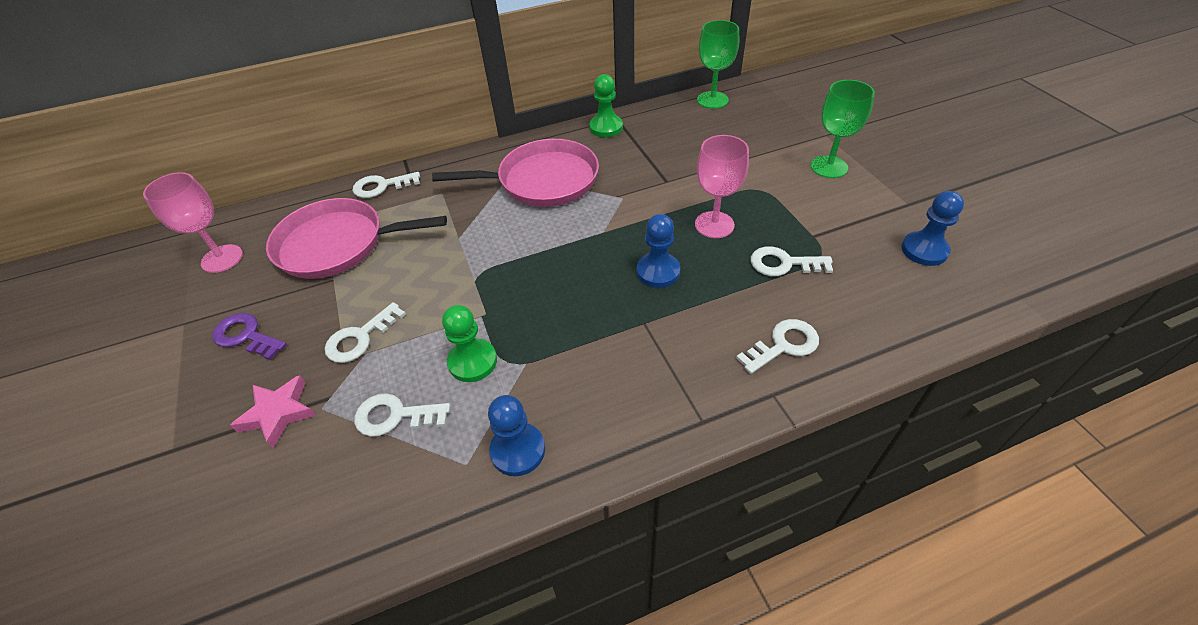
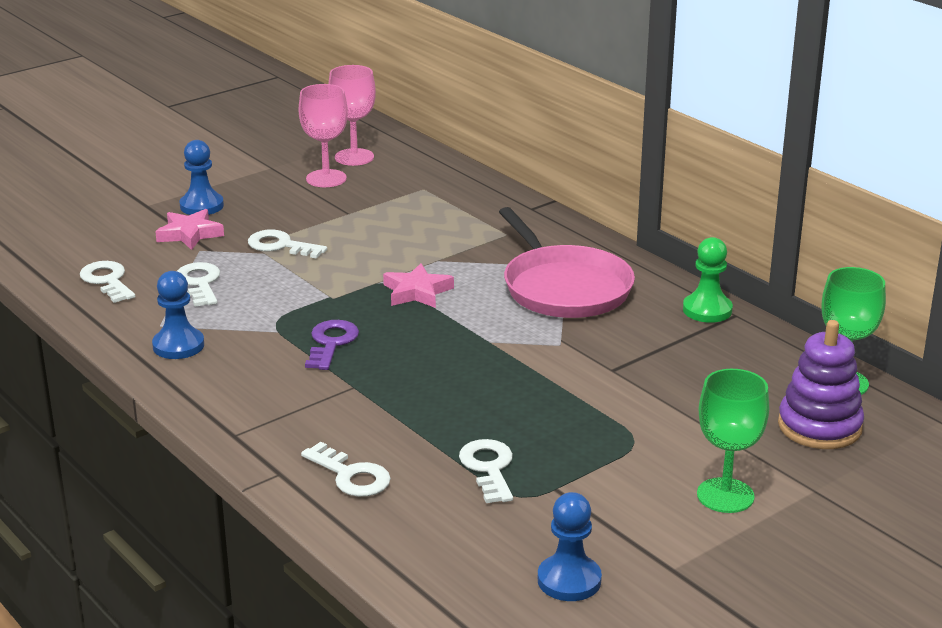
camera: 70 degrees right, 20 degrees down
purple key [212,313,287,360] -> purple key moved to [305,320,359,370]
pink pan [266,198,447,279] -> none
white key [353,172,420,198] -> white key moved to [80,261,135,303]
green pawn [442,305,497,382] -> none
blue pawn [637,214,680,288] -> blue pawn moved to [180,140,224,215]
pink goblet [695,135,749,238] -> pink goblet moved to [299,84,348,187]
none -> pink star [383,263,454,308]
none -> purple stacking toy [778,320,864,449]

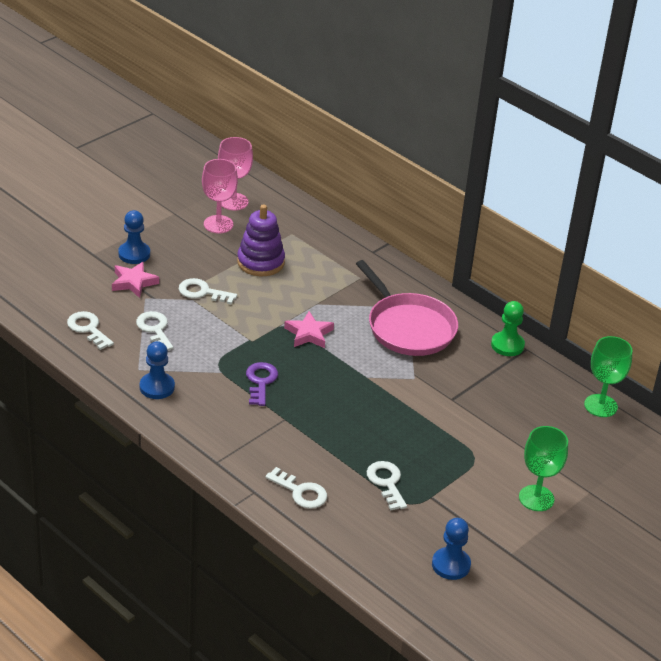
camera: 10 degrees left, 10 degrees up
purple stacking toy [778,320,864,449] -> purple stacking toy moved to [237,204,285,276]

